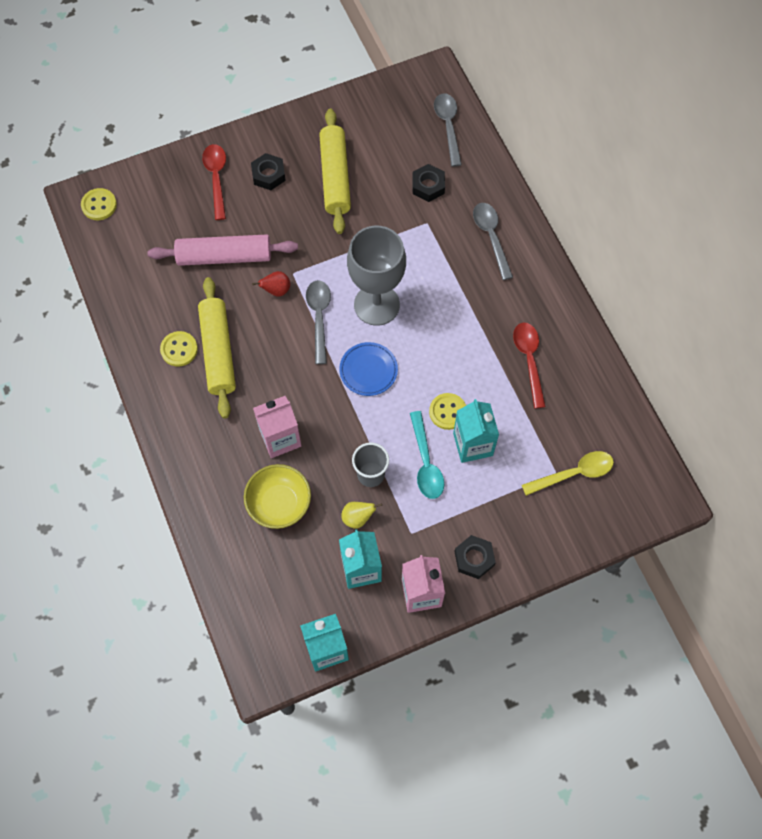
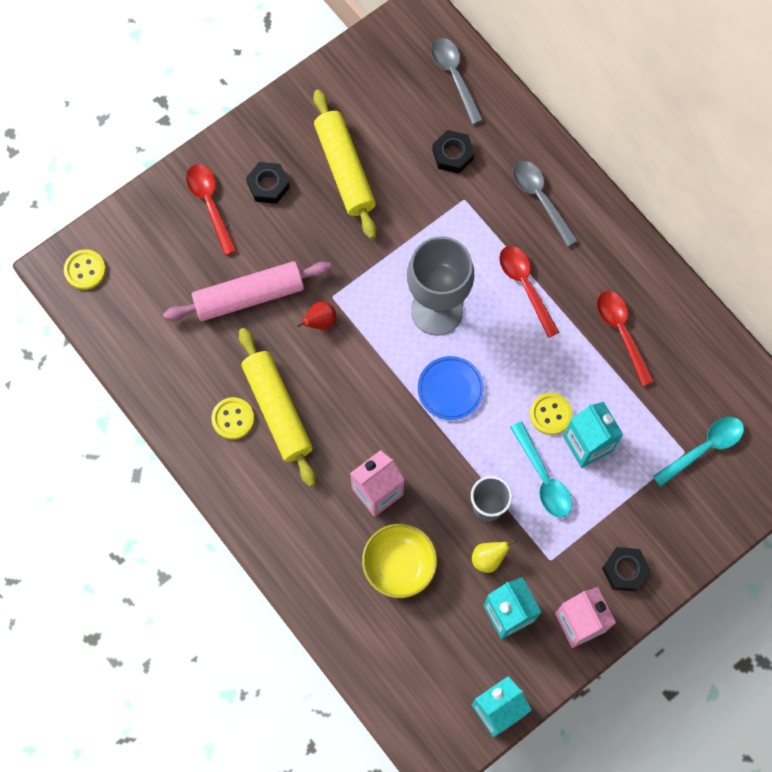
camera: 15 degrees left, 5 degrees up
grey spoon [306,280,331,364] -> none
yellow spoon [522,451,614,496] -> turquoise spoon [653,417,744,487]
none -> red spoon [499,246,559,338]

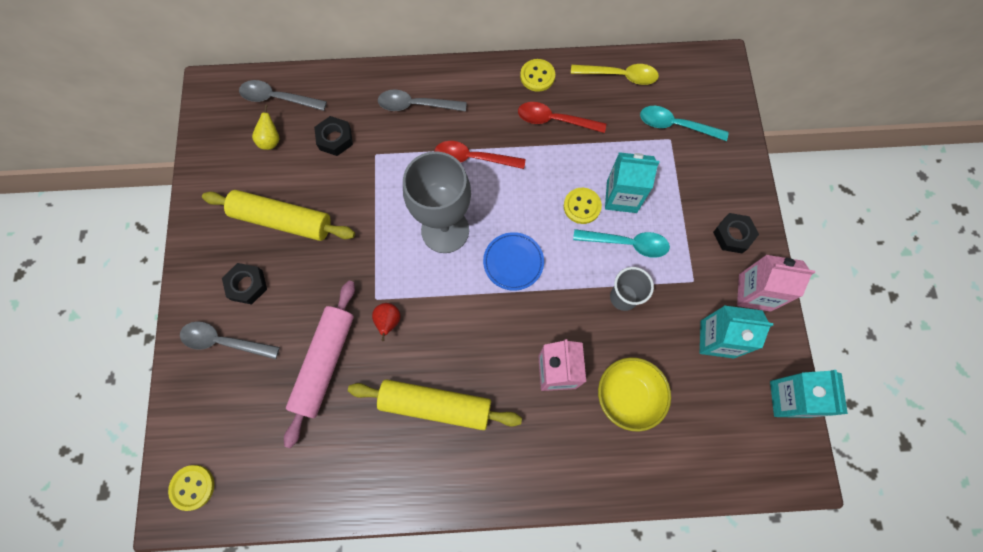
camera: 55 degrees left, 0 degrees up
red spoon [186,164,237,255] -> grey spoon [180,321,280,359]
yellow button [212,397,254,440] -> yellow button moved to [520,59,555,92]
yellow pear [472,540,516,573] -> yellow pear moved to [252,104,279,150]
turquoise spoon [653,417,744,487] -> turquoise spoon turned 75 degrees counterclockwise [640,106,729,141]
none -> yellow spoon [571,64,659,85]

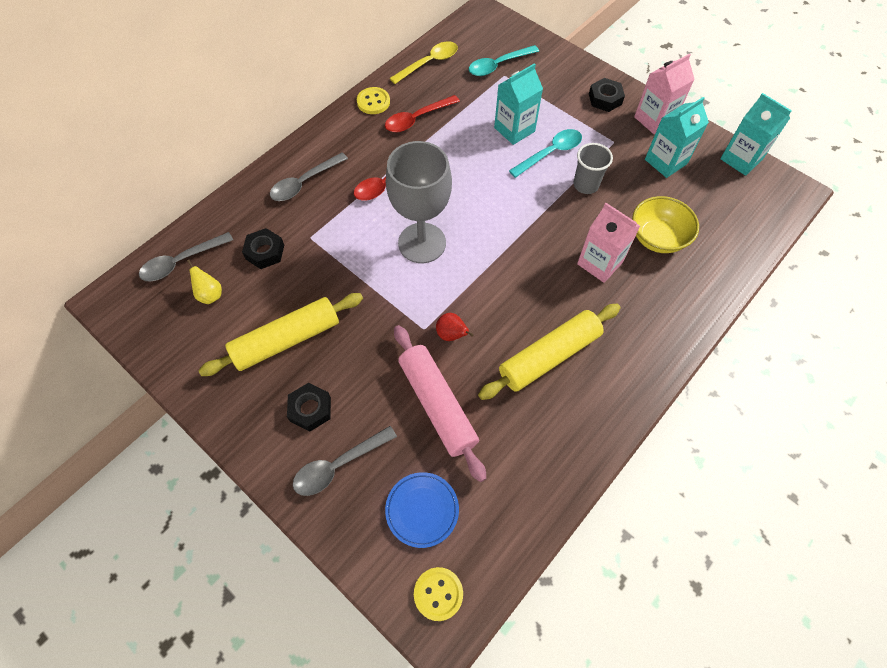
camera: 45 degrees left, 10 degrees down
blue plate [483,232,544,291] -> blue plate moved to [385,472,459,548]
yellow button [564,188,602,224] -> none

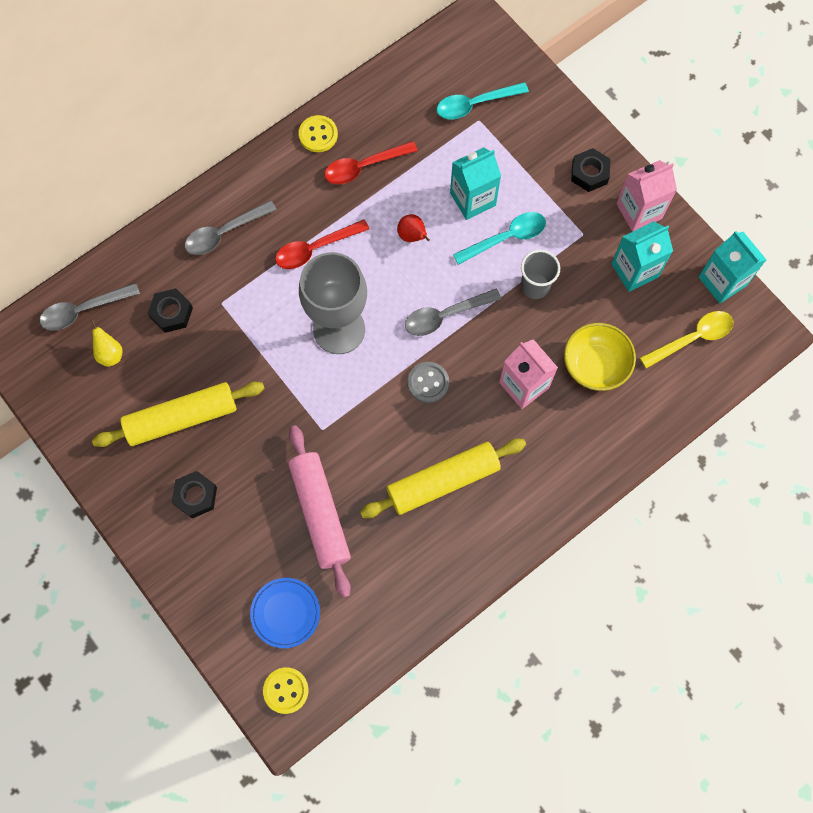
camera: 10 degrees right, 10 degrees up
grey spoon [293,426,397,496] -> grey spoon moved to [405,289,501,336]
yellow spoon [390,41,458,84] -> yellow spoon moved to [640,311,733,369]
red pear [436,313,474,341] -> red pear moved to [397,214,430,242]
none -> grey button [408,362,449,403]

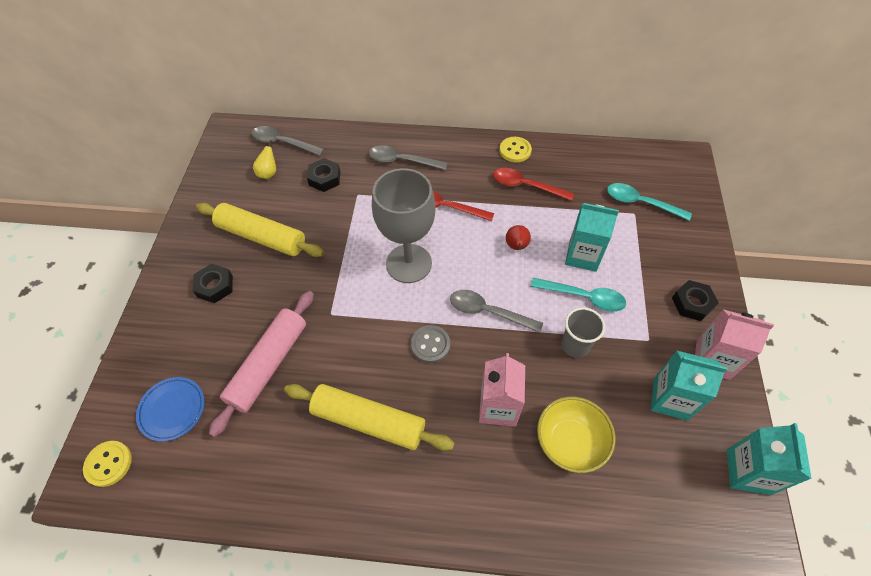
camera: 45 degrees right, 15 degrees down
yellow spoon [640,311,733,369] -> none

